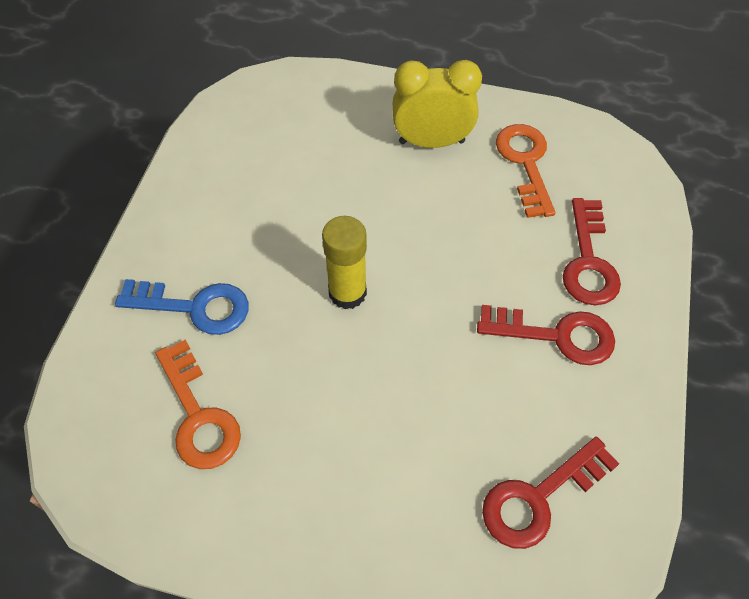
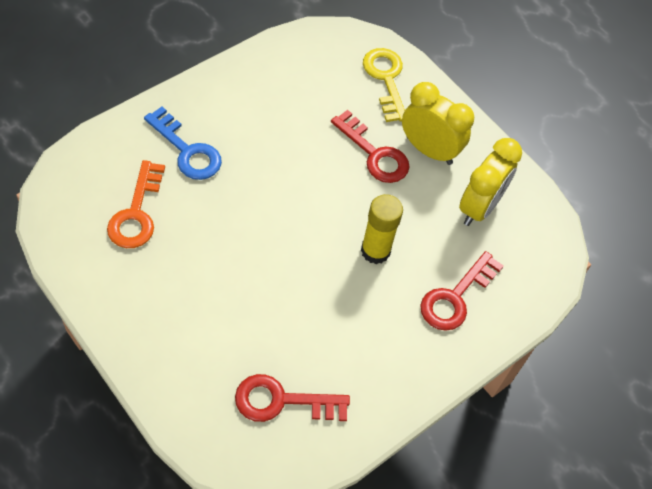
camera: 30 degrees right, 0 degrees up
yellow glue stick [322,216,367,309] -> yellow glue stick moved to [361,194,403,264]
red key [477,305,615,365] -> red key moved to [331,110,409,183]
orange key [496,124,556,218] -> yellow clock [459,138,522,226]
none -> yellow key [363,48,405,122]

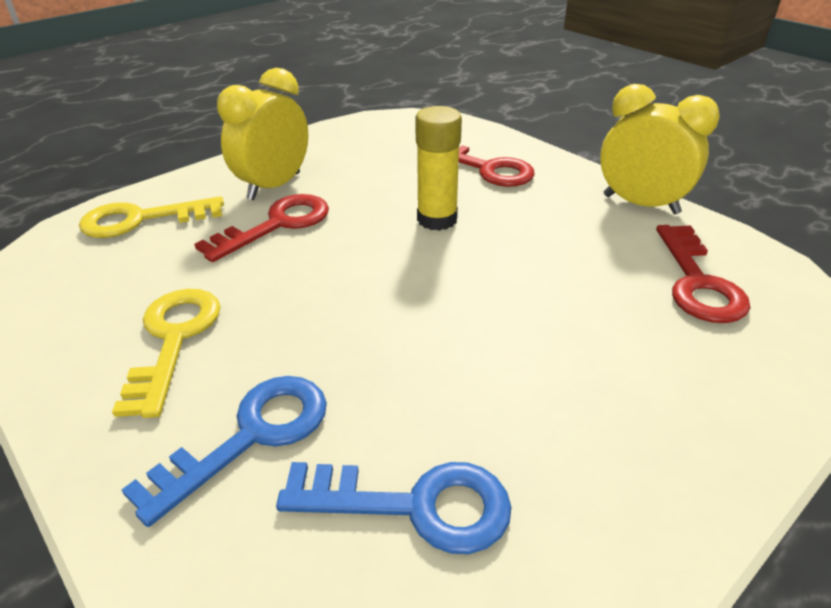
camera: 85 degrees left, 20 degrees down
orange key [107,160,165,248] -> blue key [276,462,511,554]
yellow clock [459,138,522,226] -> yellow clock moved to [600,84,720,214]
none -> yellow key [112,289,221,418]

